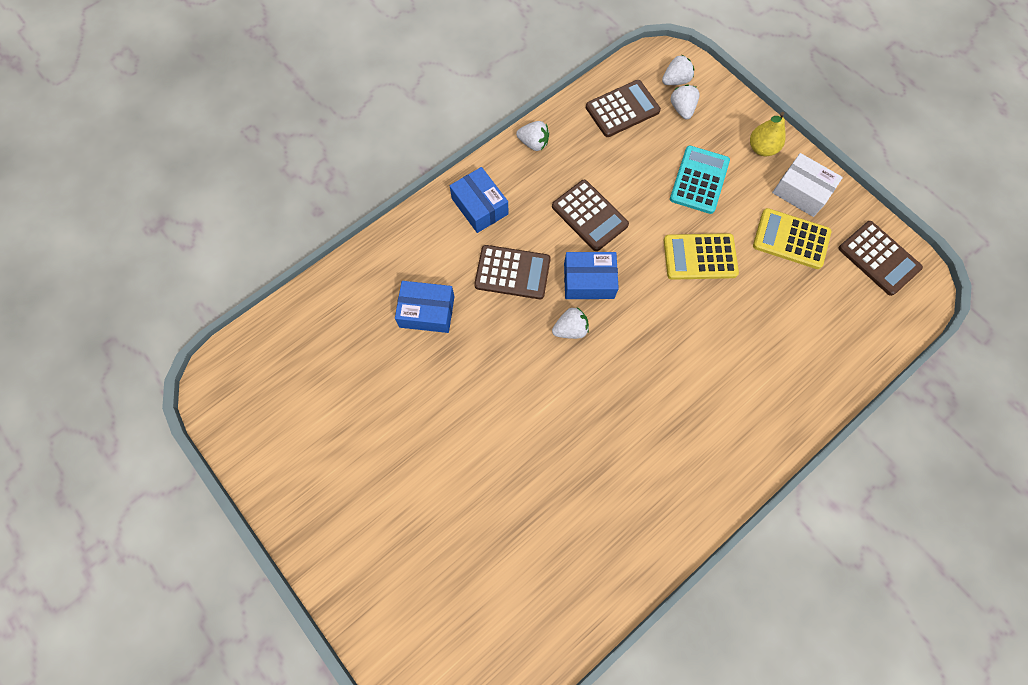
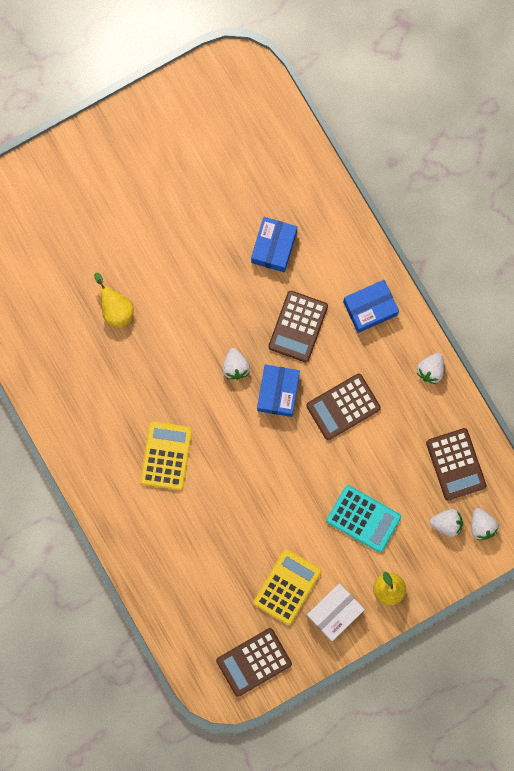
camera: 100 degrees right, 10 degrees up
yellow calculator [664,233,739,280] -> yellow calculator moved to [140,421,192,490]
none -> yellow pear [94,273,134,327]

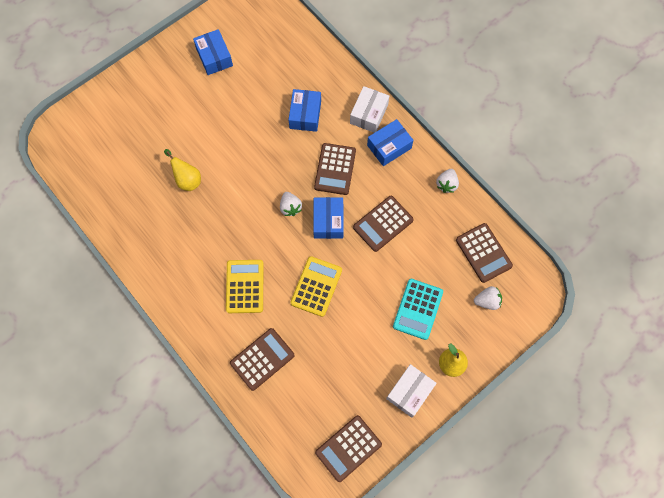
camera: 10 degrees left, 10 degrees down
yellow calculator [254,549,321,625] -> yellow calculator moved to [290,256,342,317]
turquoise calculator [326,485,401,552] -> turquoise calculator turned 90 degrees clockwise [393,279,443,340]
white strawberry [471,508,499,540] -> none
none -> blue box [193,29,233,75]
none -> brown calculator [230,328,295,391]
none -> white box [350,86,389,133]

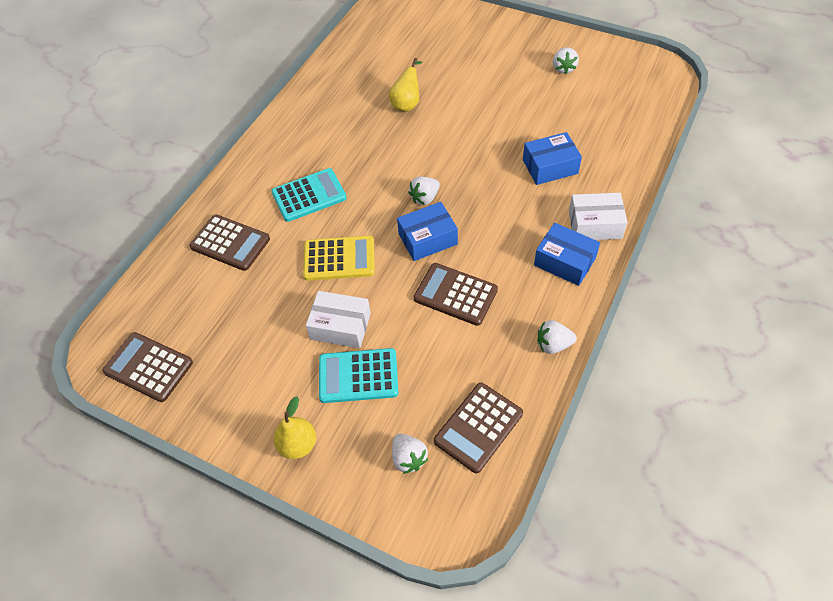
camera: 70 degrees right, 15 degrees down
blue box [193,29,233,75] -> white strawberry [553,47,579,74]
yellow calculator [226,260,264,313] -> turquoise calculator [272,168,347,222]
brown calculator [314,143,356,195] -> none
white box [386,364,437,418] -> white box moved to [306,291,371,348]

